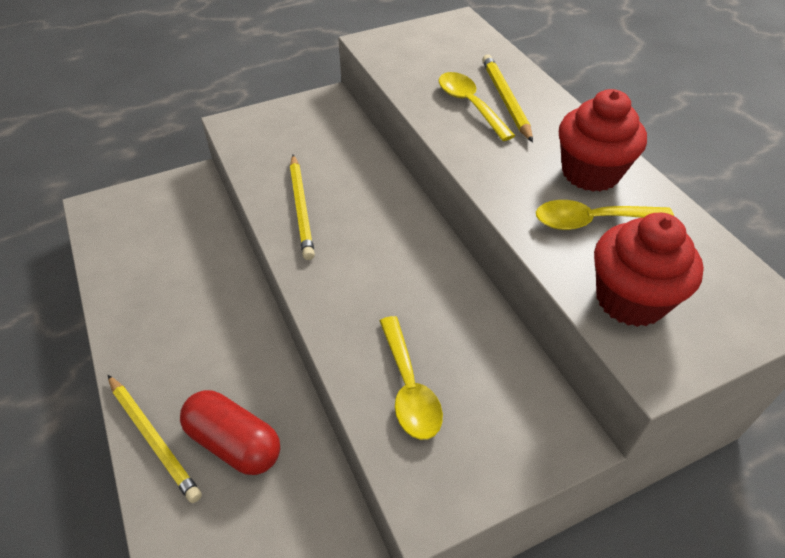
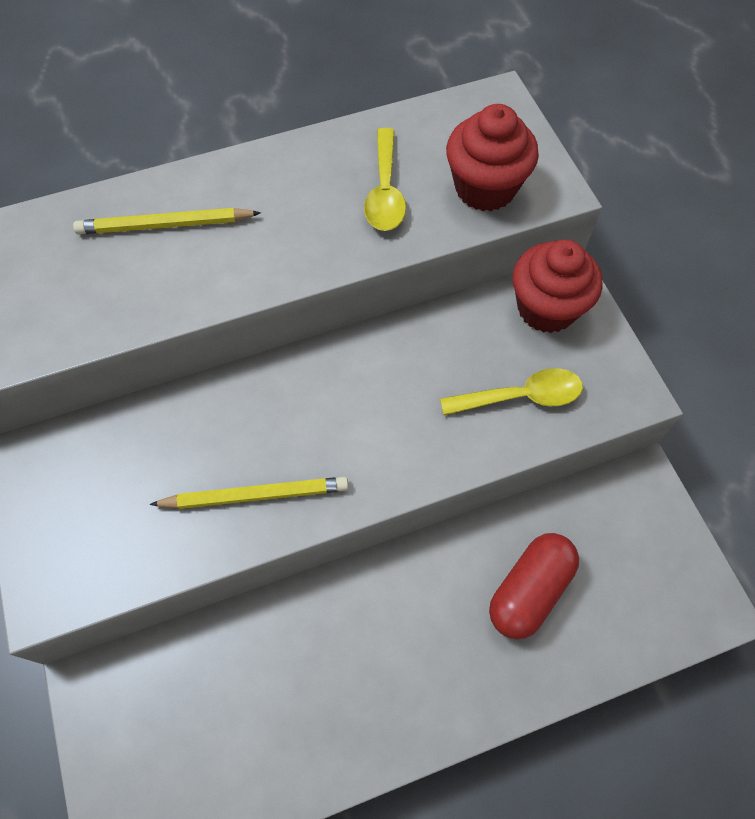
camera: 85 degrees left, 15 degrees up
yellow pencil [108,375,202,503] -> none
yellow spoon [438,72,515,141] -> none
red cupcake [559,89,647,192] -> red cupcake moved to [513,240,602,333]

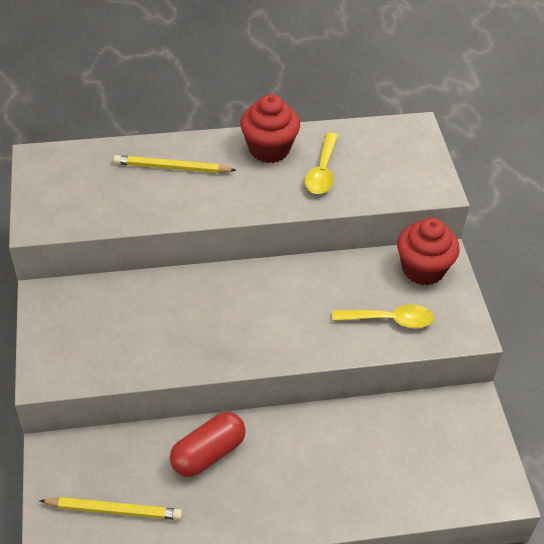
camera: 10 degrees right, 15 degrees down
yellow pencil [150,477,349,509] -> yellow pencil moved to [40,497,182,520]
red cupcake [446,104,539,211] -> red cupcake moved to [240,94,300,163]
red capsule [489,533,579,640] -> red capsule moved to [170,412,246,477]

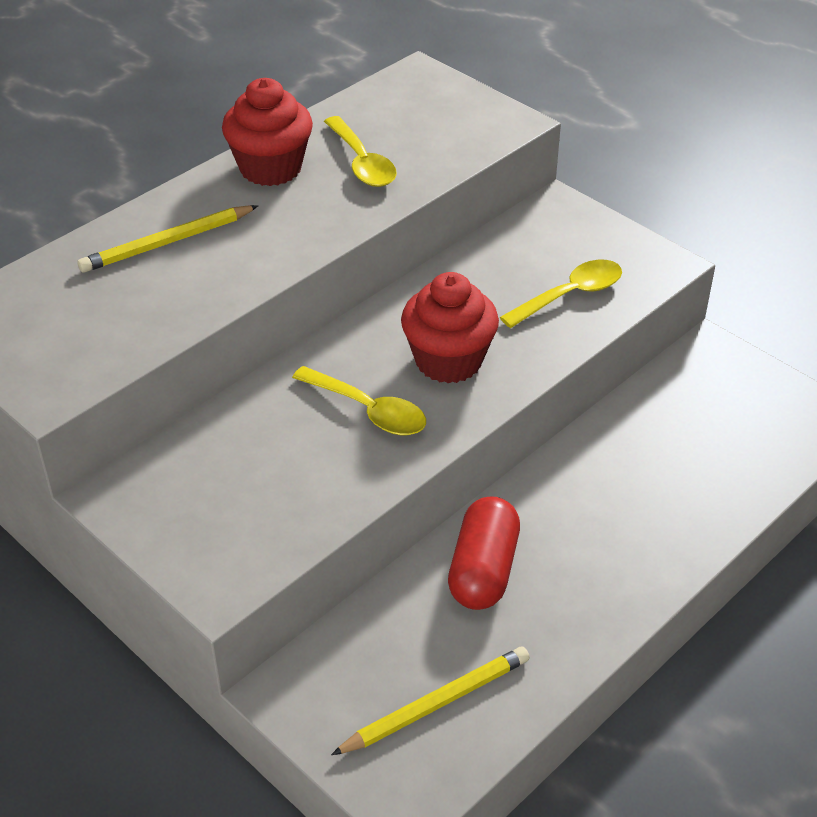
camera: 35 degrees left, 5 degrees down
red cupcake [397,218,460,286] -> red cupcake moved to [401,272,499,383]
none -> yellow spoon [292,366,426,435]

